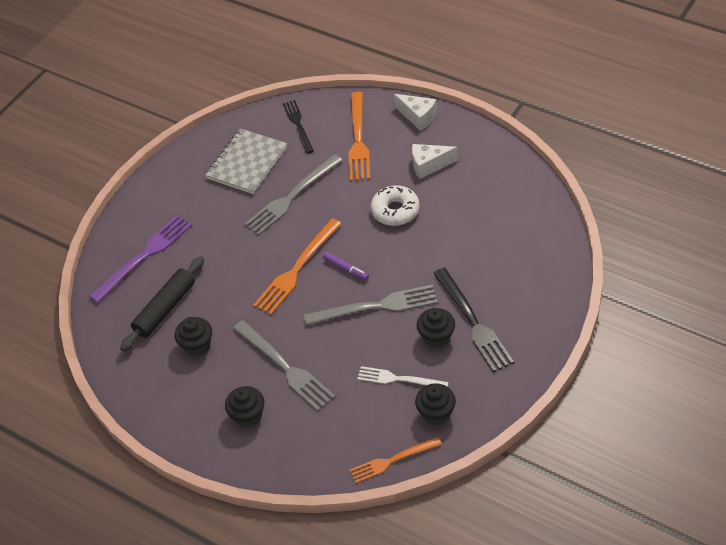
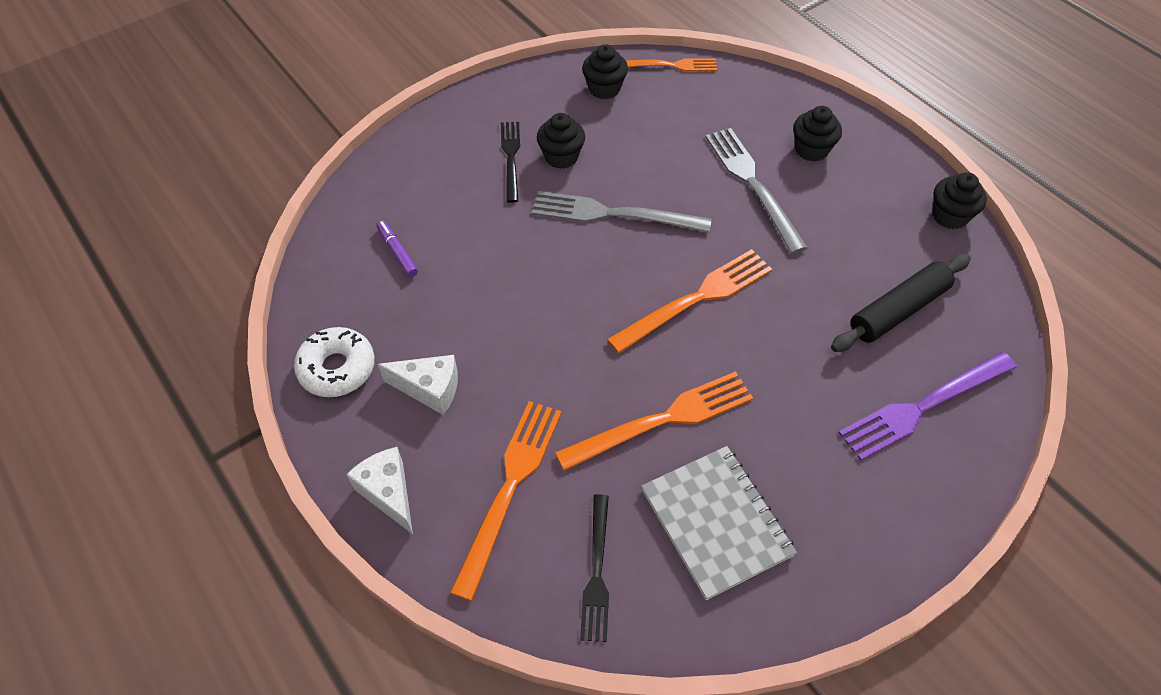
camera: 165 degrees left, 5 degrees up
black cupcake [175,317,212,357] -> black cupcake moved to [932,172,987,229]
grey notebook [205,129,287,194] -> grey notebook turned 75 degrees counterclockwise [641,446,797,600]
grey fork [244,154,343,235] -> orange fork [555,371,753,471]
purple marker [323,252,369,281] -> purple marker moved to [376,220,418,277]
white fork [357,366,449,387] -> none
white donut [371,185,420,226] -> white donut moved to [294,327,375,397]
black fork [434,268,514,372] -> black fork [501,122,520,203], size x0.65

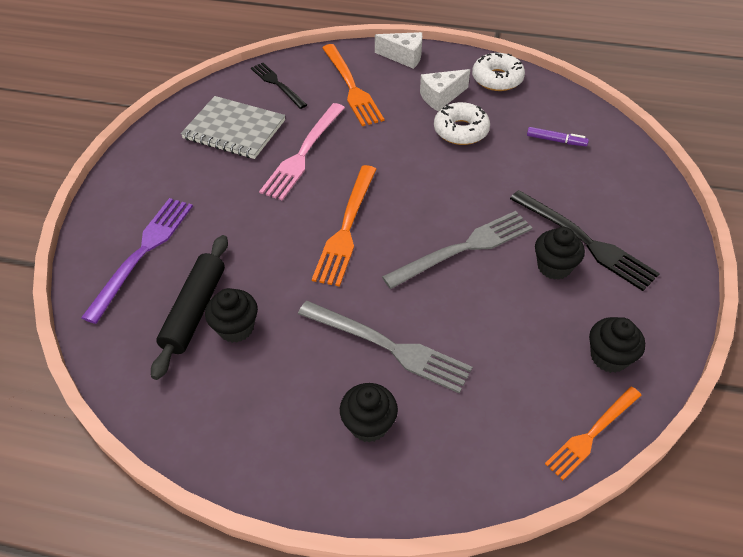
camera: 140 degrees right, 5 degrees down
black fork [501,122,520,203] -> black fork [510,190,660,291], size x1.53
orange fork [555,371,753,471] -> pink fork [259,103,345,201]
black cupcake [932,172,987,229] -> black cupcake moved to [205,288,258,343]
none -> white donut [434,102,490,145]

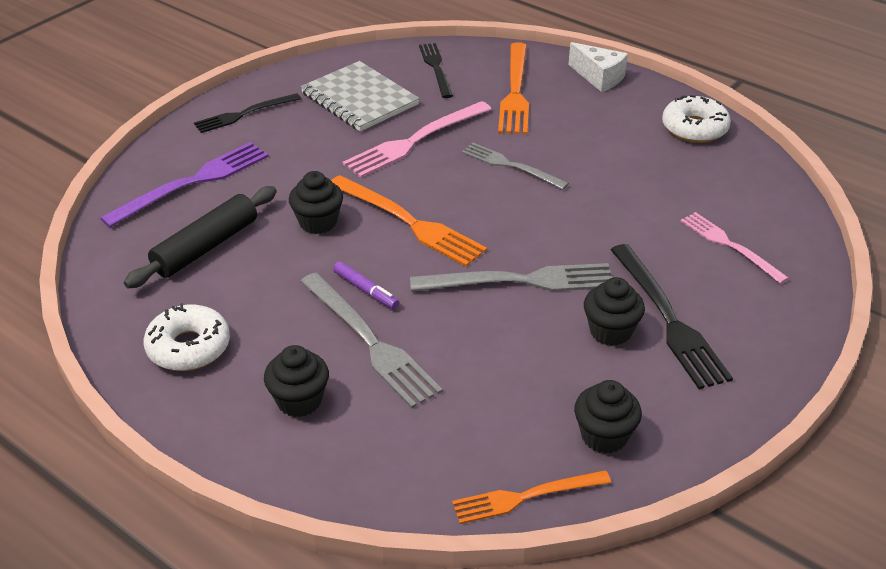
camera: 25 degrees right, 10 degrees down
black cupcake [205,288,258,343] -> black cupcake moved to [289,171,343,234]
orange fork [312,165,376,287] -> orange fork turned 90 degrees counterclockwise [331,175,487,267]
white cheese [420,69,470,111] -> none
white donut [434,102,490,145] -> white donut moved to [144,303,230,371]
purple marker [527,127,589,146] -> purple marker moved to [333,261,399,309]
none -> black fork [194,93,301,133]
none -> grey fork [462,143,569,190]
none -> pink fork [681,212,789,284]

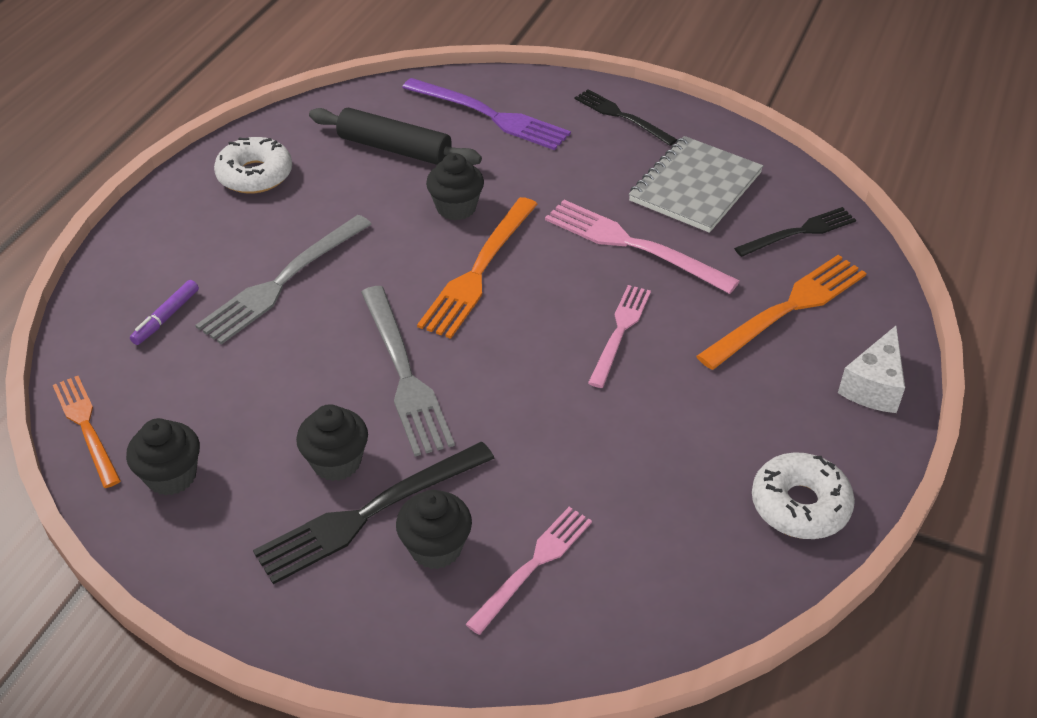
camera: 75 degrees right, 5 degrees up
black cupcake [264,345,329,417] -> black cupcake moved to [396,490,472,569]
purple marker [333,261,399,309] -> purple marker moved to [130,280,199,345]
grey fork [462,143,569,190] -> pink fork [588,285,651,388]
orange fork [498,42,529,134] -> orange fork turned 150 degrees clockwise [696,255,867,370]

